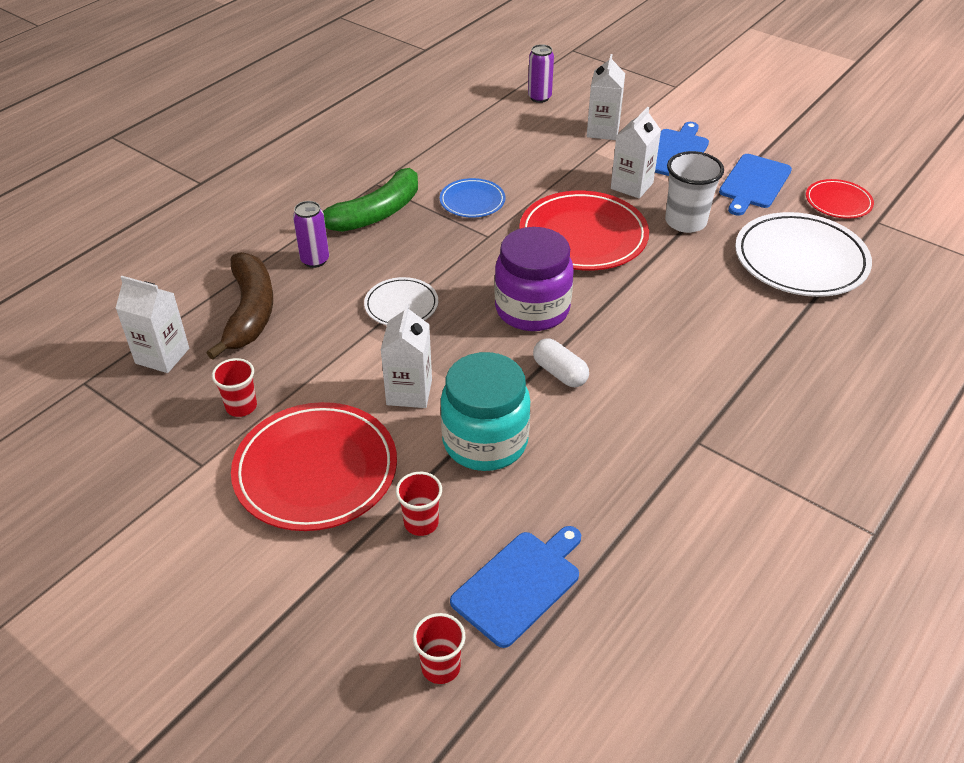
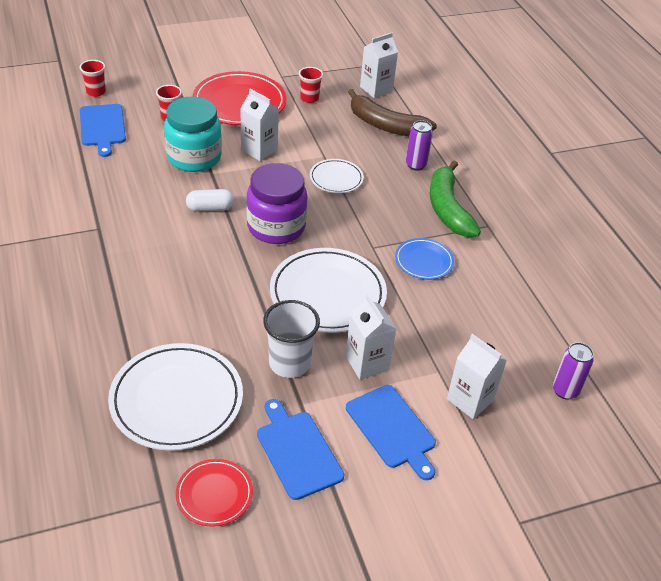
camera: 120 degrees right, 0 degrees up
red plate [519,191,649,270] -> white plate [270,248,387,333]

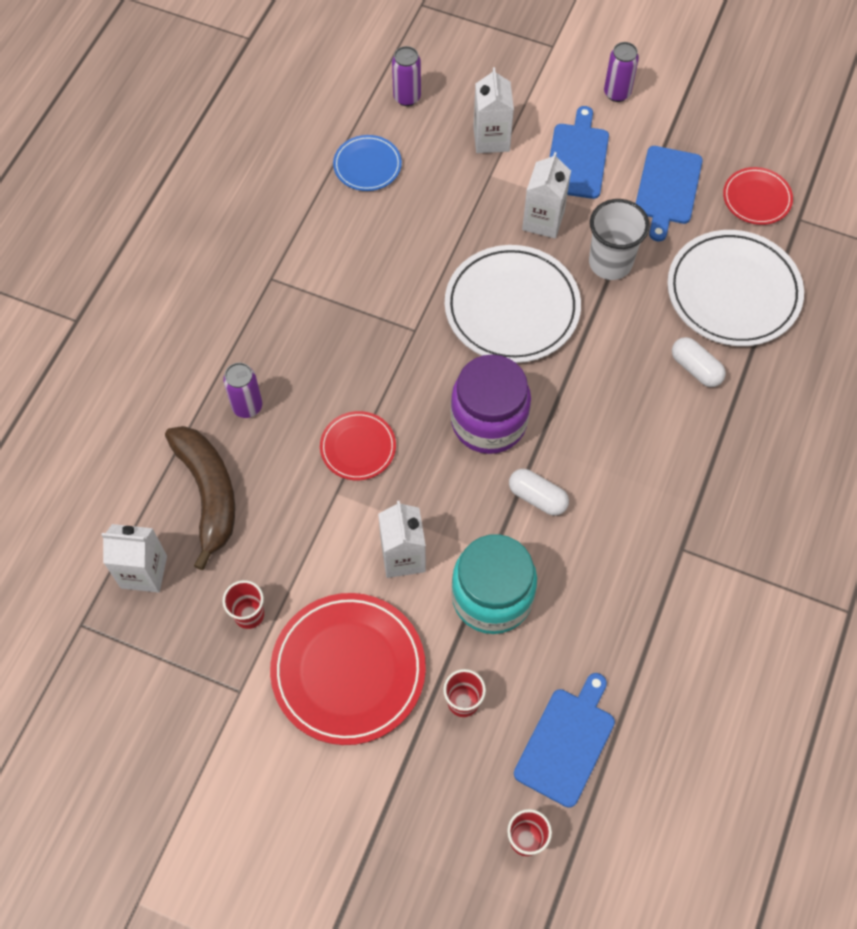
camera: 135 degrees left, 20 degrees up
white plate [310,159,364,193] -> red plate [320,411,396,480]
blue plate [395,238,454,280] -> blue plate moved to [333,135,402,191]
green banana [430,161,481,237] -> none
none -> purple can [604,42,639,102]
none -> white capsule [672,337,726,387]

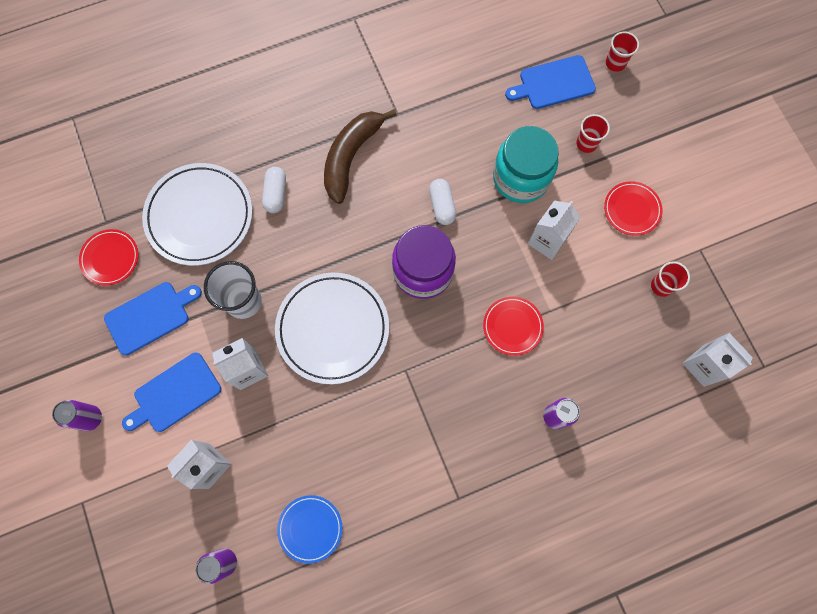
camera: 135 degrees left, 10 degrees up
brown banana [165,426,235,570] -> brown banana moved to [324,109,397,204]
red plate [270,593,426,745] -> red plate [604,181,663,236], size x0.53

